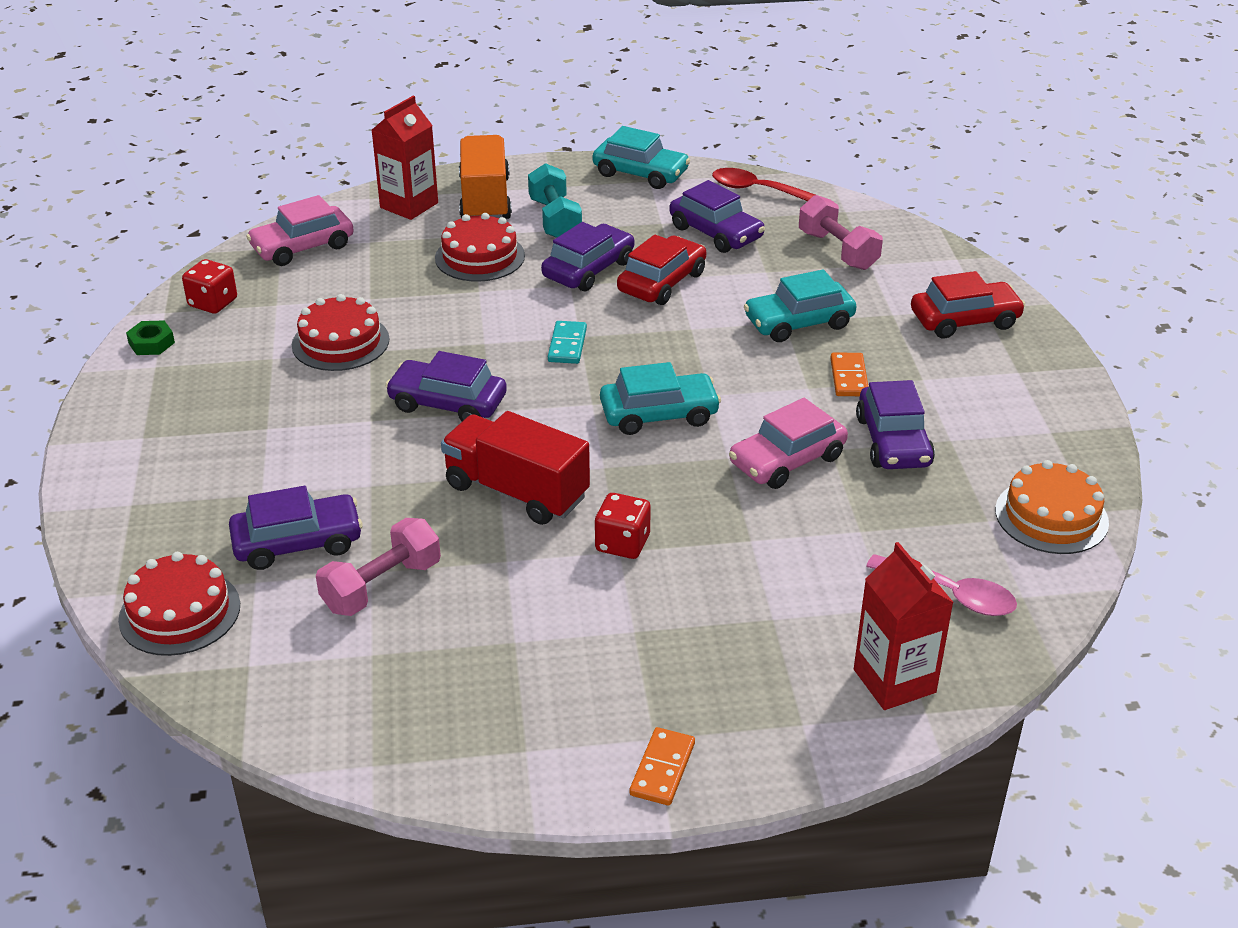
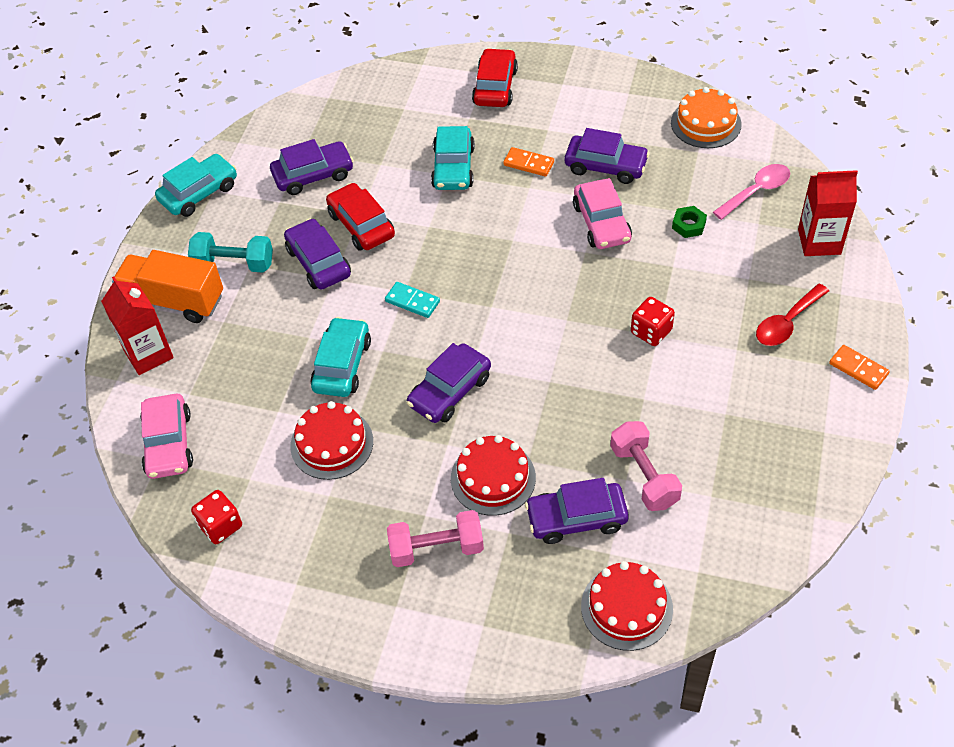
camera: 65 degrees left, 15 degrees up
green nut [126,320,175,355] -> green nut moved to [672,206,707,238]
purple car [229,486,363,570] -> purple car turned 105 degrees counterclockwise [525,478,629,544]
red cake [435,213,525,282] -> red cake moved to [451,435,536,516]
red truck [441,411,590,525] -> none
turquoise car [600,362,721,435] -> turquoise car moved to [310,317,371,397]
red spoon [712,168,815,201] -> red spoon moved to [756,284,829,346]
pink dumbbell [799,195,883,270] -> pink dumbbell moved to [387,510,484,567]

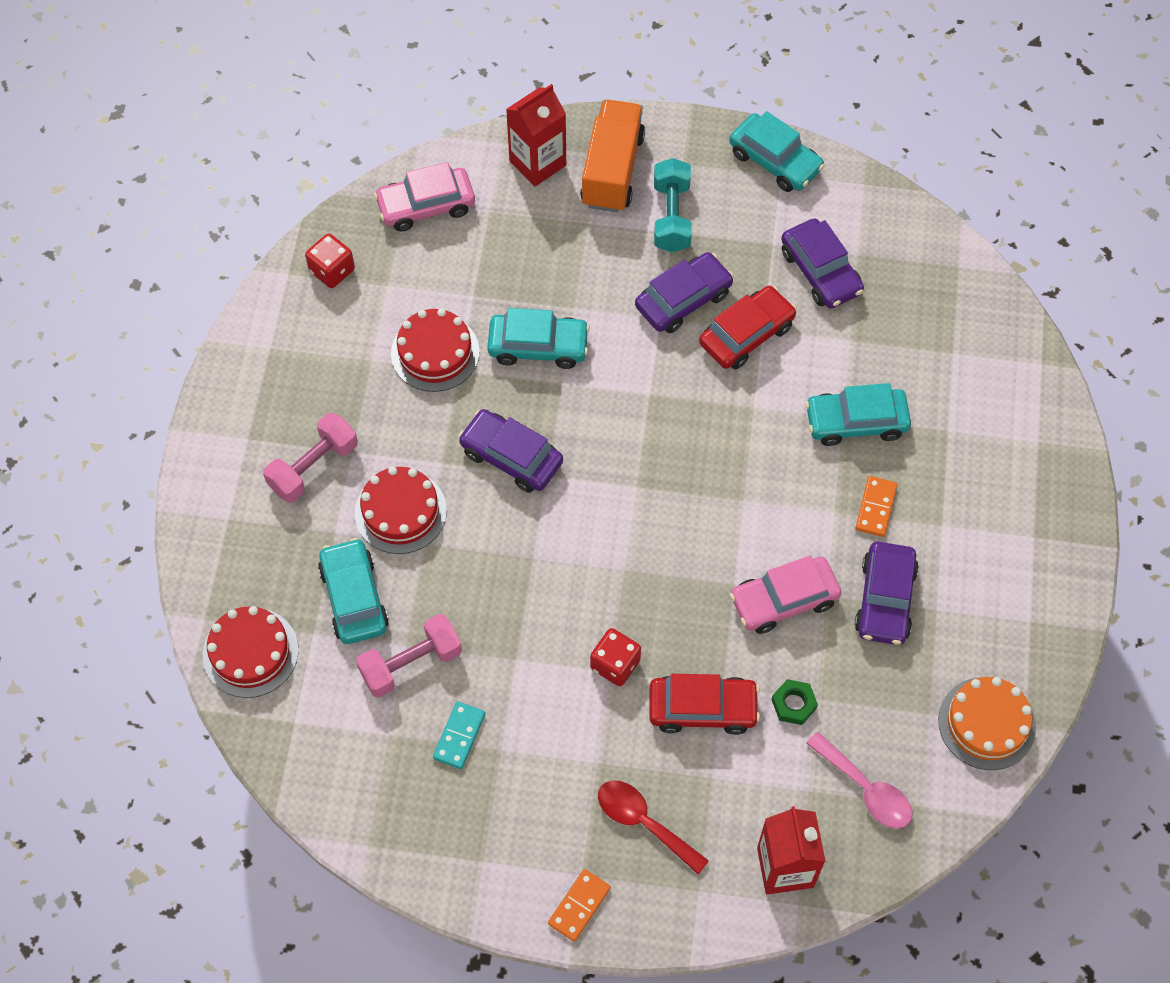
camera: 80 degrees right, 10 degrees up
turquoise domino [385,282,440,318] -> turquoise domino moved to [433,701,486,769]
pink dumbbell [387,510,484,567] -> pink dumbbell turned 60 degrees clockwise [263,413,358,503]
red car [472,48,518,107] -> red car moved to [649,674,760,735]
purple car [525,478,629,544] -> turquoise car [318,538,389,644]

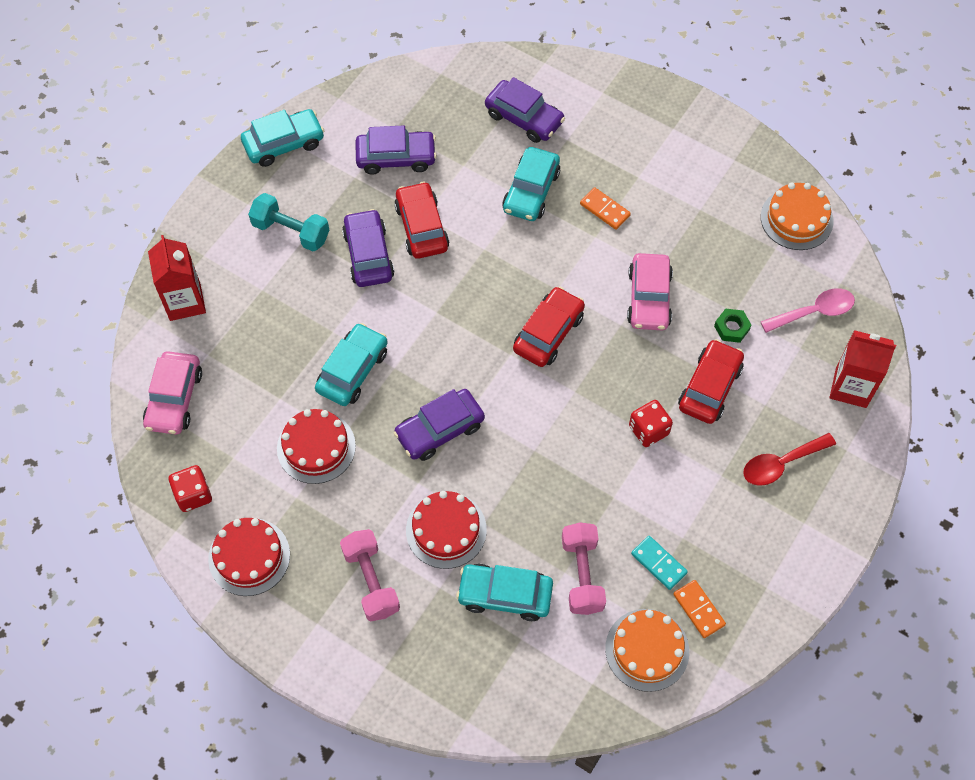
camera: 65 degrees left, 0 degrees up
red cake [203,606,298,698] -> red cake moved to [208,518,290,596]
orange domino [548,869,611,942] -> orange domino moved to [673,580,726,638]
orange truck [581,100,645,212] -> none
purple car [855,542,919,645] -> purple car moved to [485,77,565,143]
none -> red car [513,287,585,367]
none -> orange cake [605,609,689,692]

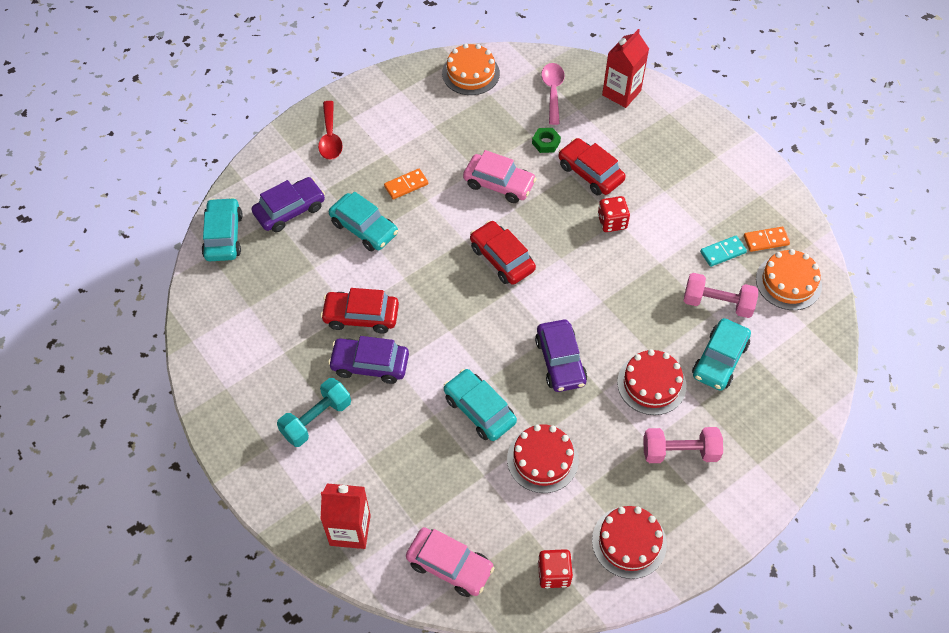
camera: 70 degrees left, 5 degrees down
turquoise car [241,109,324,167] -> turquoise car moved to [202,197,243,261]
purple car [355,125,437,175] -> none
red spoon [743,433,836,486] -> red spoon moved to [318,101,343,160]

